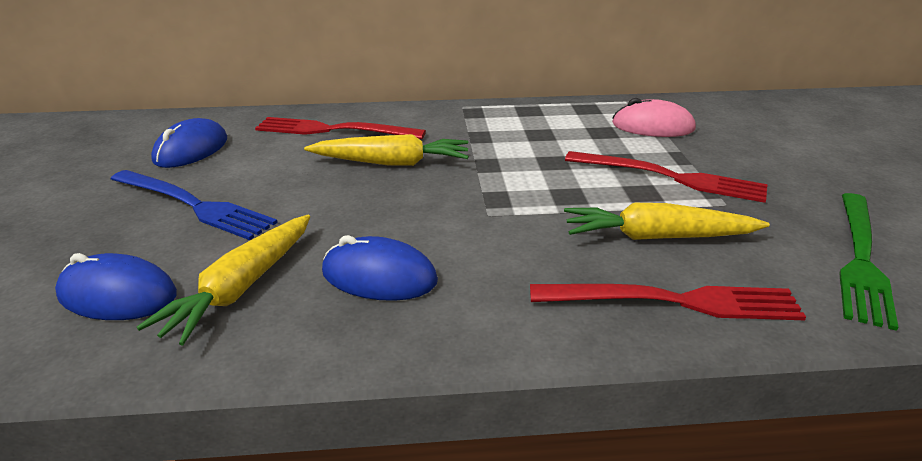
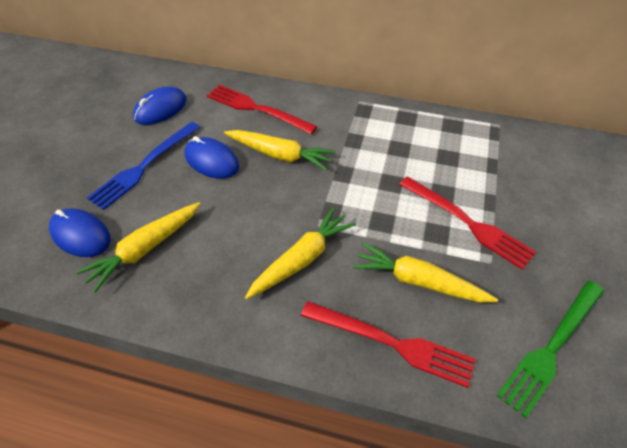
camera: 20 degrees right, 20 degrees up
blue fork [111,170,278,240] -> blue fork turned 75 degrees clockwise [87,122,200,210]
blue mouse [322,235,438,301] -> blue mouse moved to [185,136,239,179]
pink mouse [612,98,696,137] -> none
none -> yellow carrot [245,207,356,299]

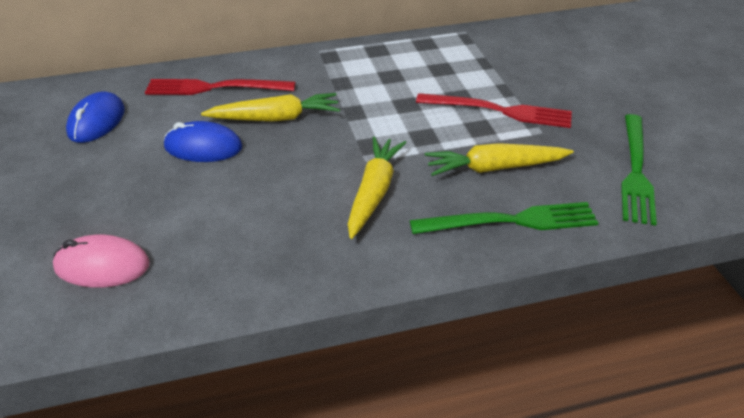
camera: 30 degrees left, 10 degrees down
blue mouse [49,208,111,257] -> pink mouse [53,235,150,288]
yellow carrot [77,202,201,293] -> none
blue fork [87,122,200,210] -> none
red fork [301,301,476,388] -> green fork [410,202,598,234]

